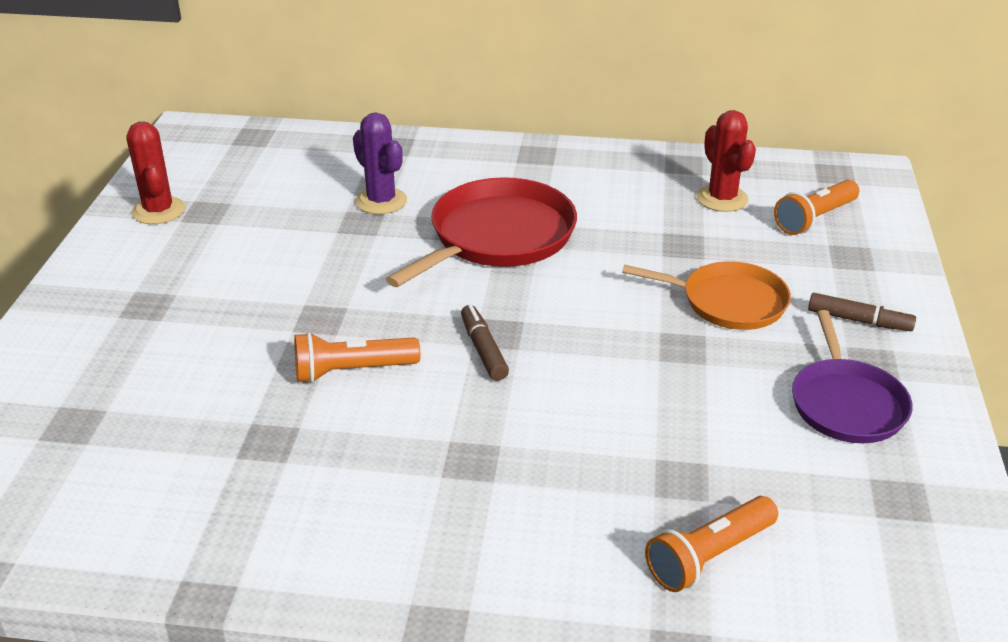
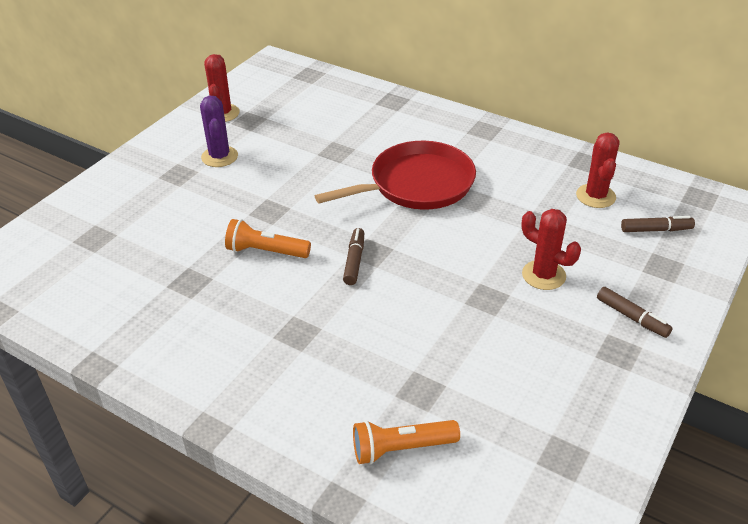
camera: 25 degrees right, 5 degrees up
purple cactus [353,113,407,214] -> purple cactus moved to [200,95,238,167]
orange pan [622,261,791,330] -> red cactus [522,209,581,290]
orange flashlight [774,180,859,235] -> brown marker [621,216,695,232]
purple pan [792,310,913,443] -> none

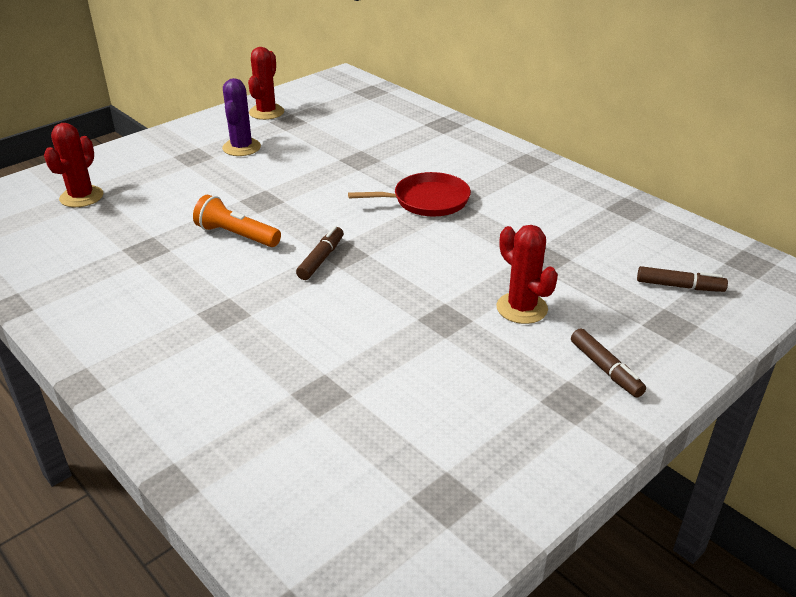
camera: 15 degrees right, 5 degrees down
red pan [315,141,476,210] -> red pan [348,172,471,217], size x0.66
orange flashlight [353,420,460,465] -> none
red cactus [576,133,619,208] -> red cactus moved to [44,123,103,207]

